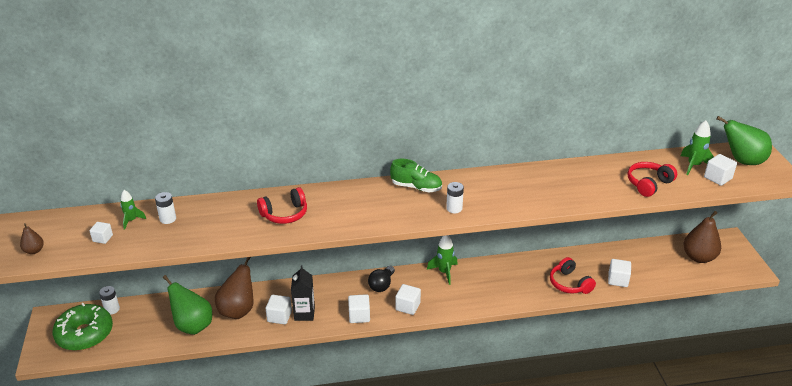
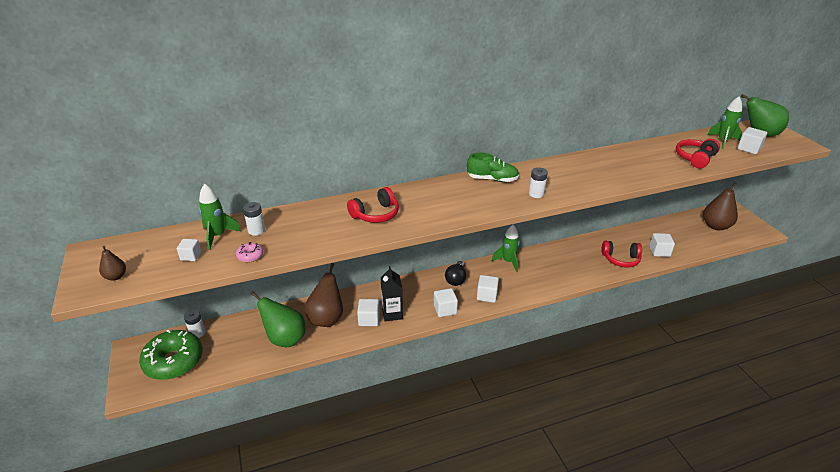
camera: 10 degrees left, 0 degrees up
green rocket [120,190,146,230] -> green rocket [199,183,241,250], size x1.51
red headphones [550,257,596,294] -> red headphones turned 45 degrees counterclockwise [601,241,642,267]
none -> pink donut [236,242,263,263]

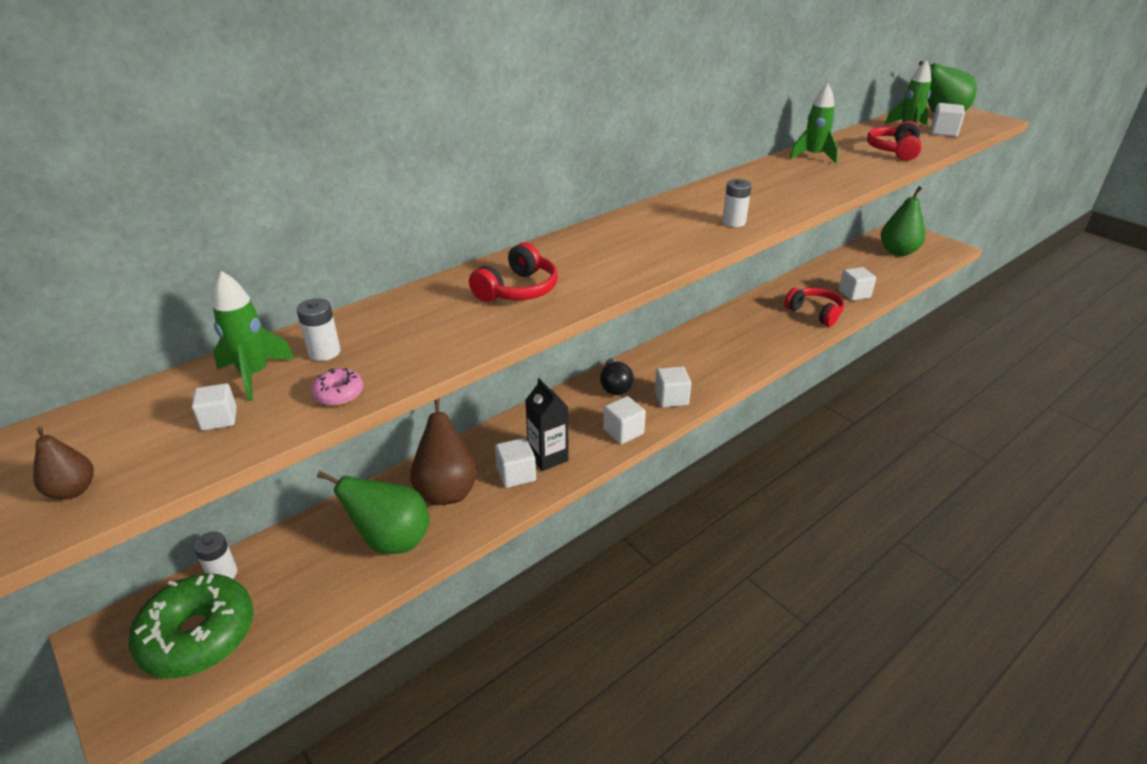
camera: 20 degrees left, 0 degrees up
green shoe [467,153,519,182] -> none
green rocket [492,225,520,272] -> green rocket moved to [790,83,838,164]
red headphones [601,241,642,267] -> red headphones turned 120 degrees counterclockwise [784,288,844,327]
brown pear [703,182,738,230] -> green pear [881,186,925,256]

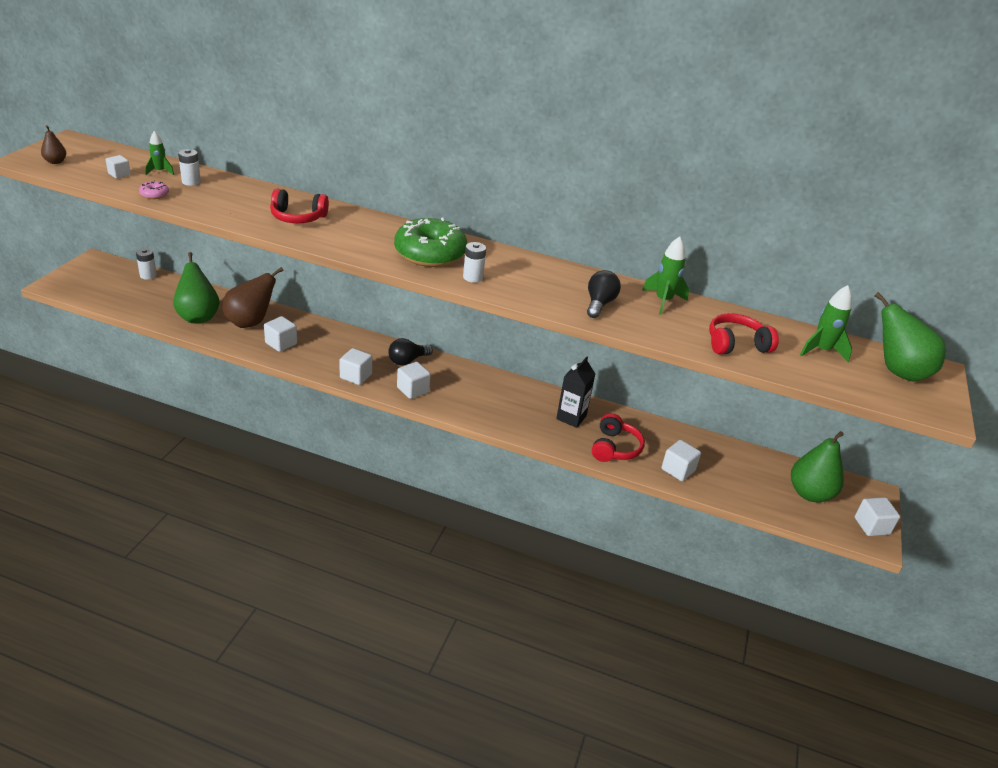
camera: 55 degrees right, 0 degrees up
green donut [129,574,253,678] -> green donut moved to [394,217,467,267]
green rocket [212,271,295,401] -> green rocket [145,131,174,175], size x0.66
black carton [525,378,568,471] -> black carton moved to [556,357,595,428]
white cube [931,103,965,137] -> white cube moved to [855,497,900,536]
none -> black light bulb [587,270,621,318]

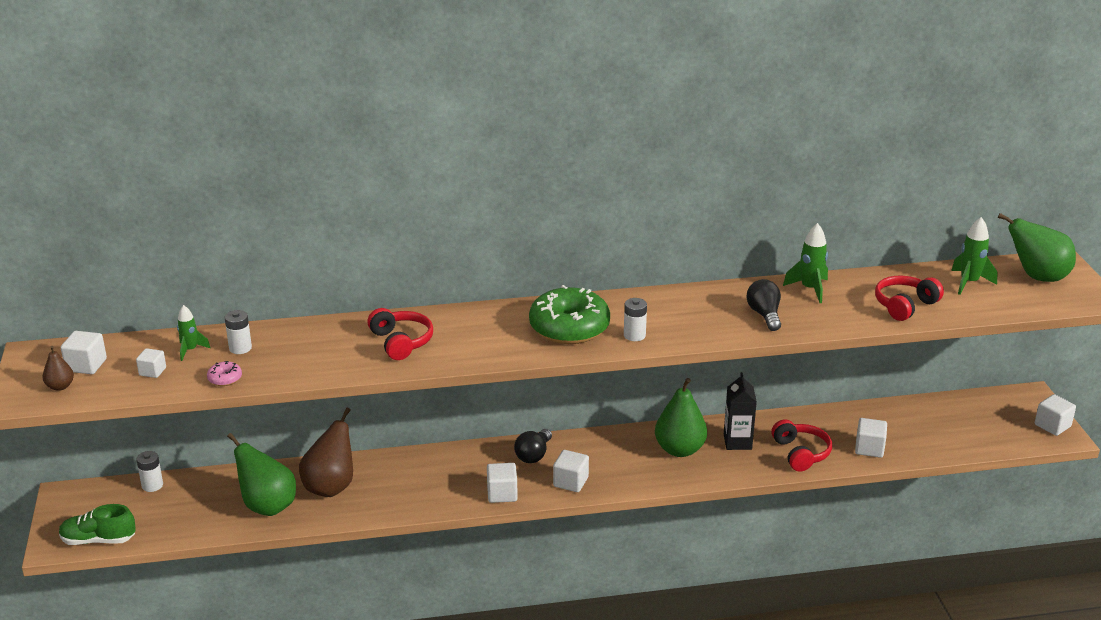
camera: 25 degrees left, 5 degrees down
white cube [264,316,297,352] -> white cube moved to [61,331,107,374]
red headphones [270,189,329,223] -> red headphones turned 90 degrees counterclockwise [367,308,433,360]
green pear [791,431,844,502] -> green pear moved to [655,378,707,457]
none -> green shoe [59,504,136,545]

